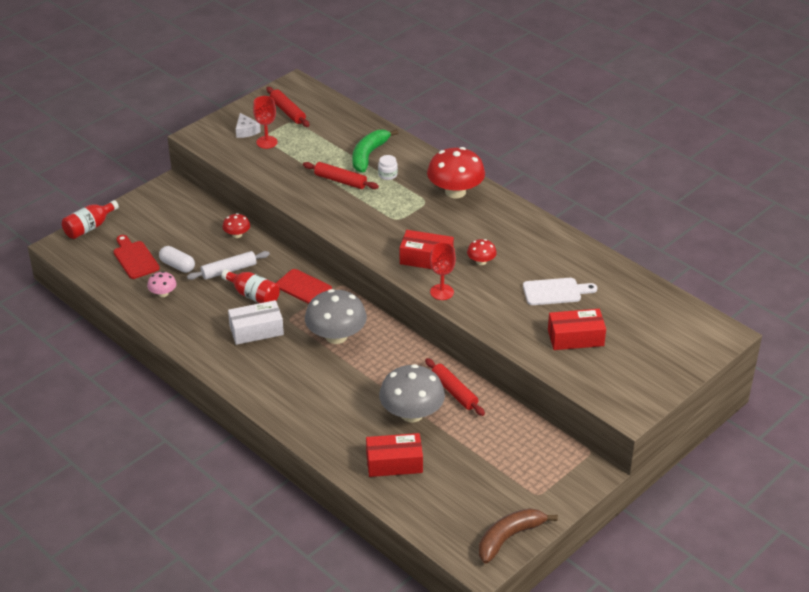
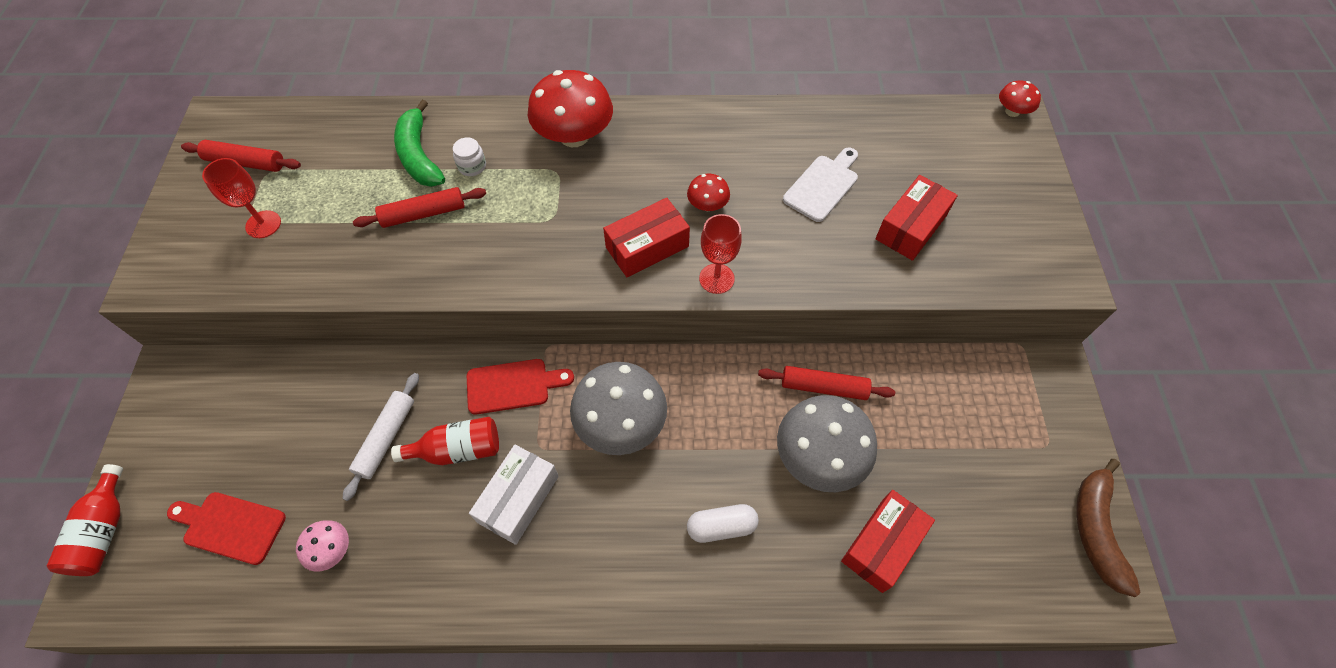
camera: 45 degrees left, 20 degrees up
white capsule [159,246,195,273] -> white capsule moved to [687,504,759,543]
red mushroom [223,213,250,238] -> red mushroom moved to [999,80,1041,117]
white cheese [236,113,261,138] -> none

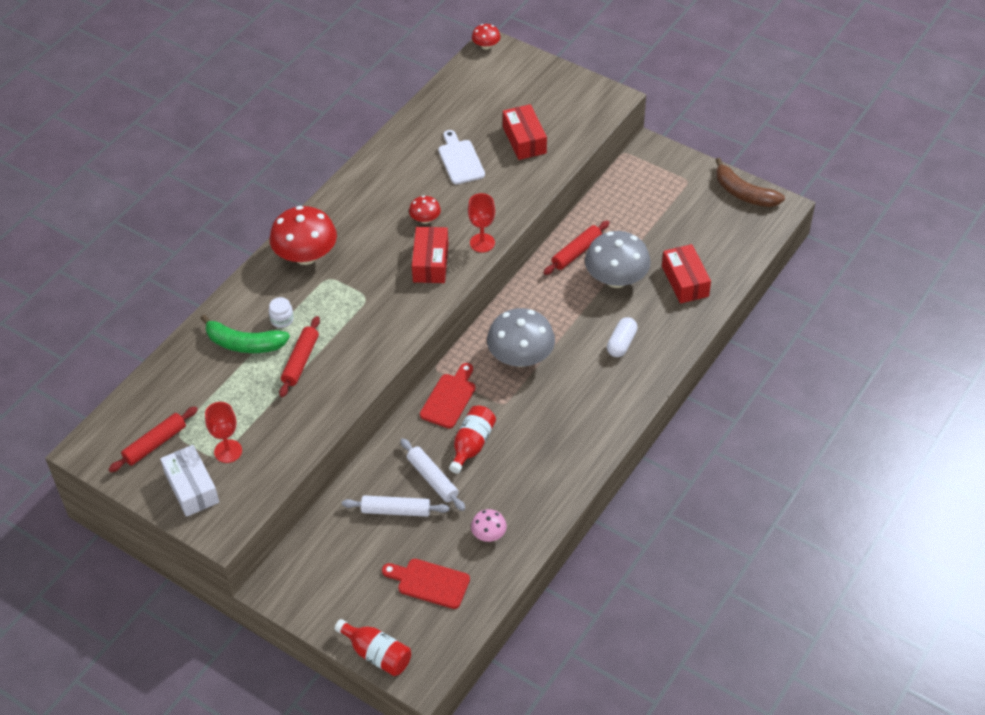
camera: 55 degrees left, 10 degrees down
red cutting board [167,492,286,565] -> red cutting board turned 60 degrees clockwise [382,559,470,609]
white box [469,445,559,545] -> white box moved to [160,445,219,517]
none -> white rolling pin [342,495,450,517]

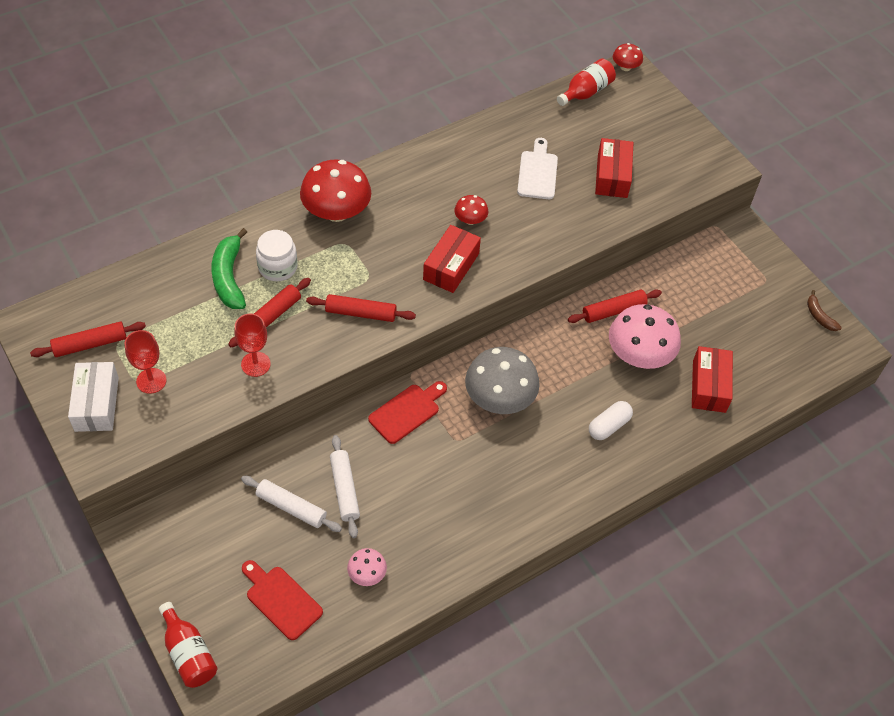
camera: 20 degrees right, 5 degrees up
green banana [201,314,290,353] -> green banana turned 45 degrees clockwise [211,228,247,309]
white jar [269,297,294,328] -> white jar [256,230,298,281], size x1.60
red bottle [449,406,496,474] -> red bottle moved to [557,58,616,106]
red goblet [468,193,495,253] -> red goblet moved to [234,314,271,377]
grey mushroom [585,231,651,288] -> pink mushroom [609,304,681,369]
brown banana [716,158,785,207] -> brown banana [807,290,842,331], size x0.55
none -> red rolling pin [306,294,416,322]

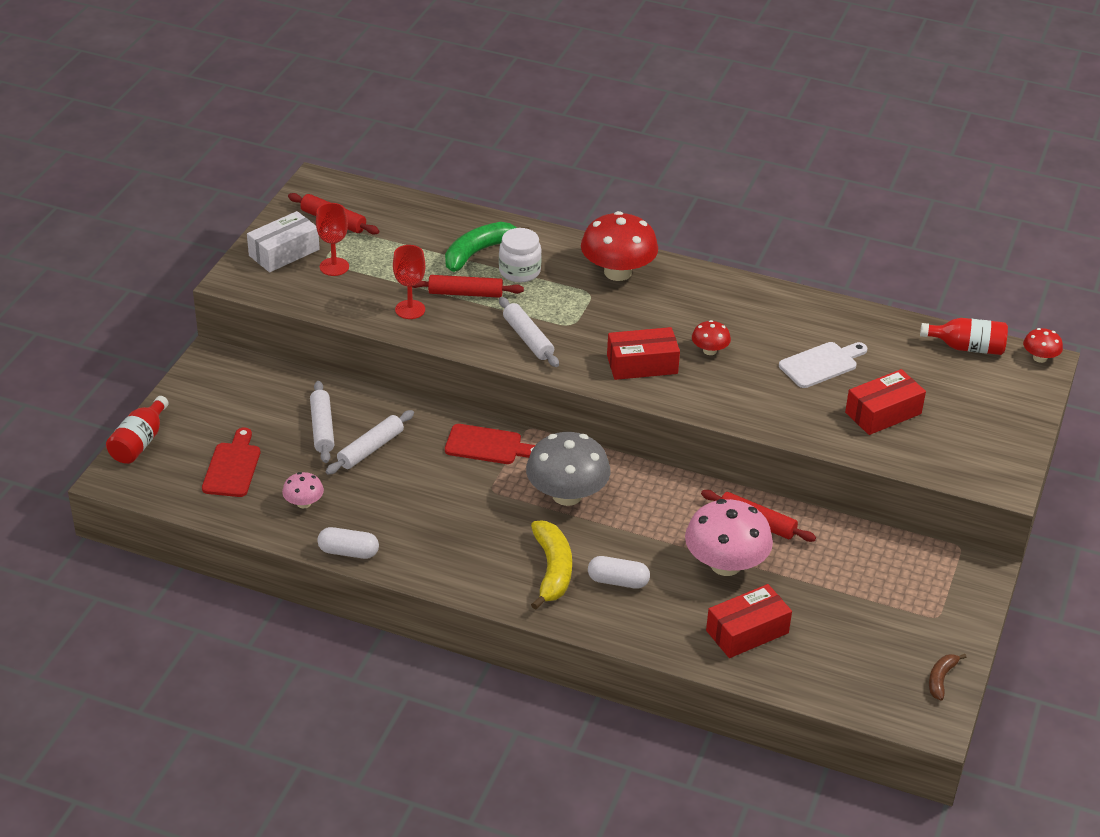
camera: 55 degrees right, 15 degrees down
red rolling pin [306,294,416,322] -> white rolling pin [499,297,559,367]
none -> white capsule [317,527,379,559]
none -> yellow banana [531,521,572,610]

